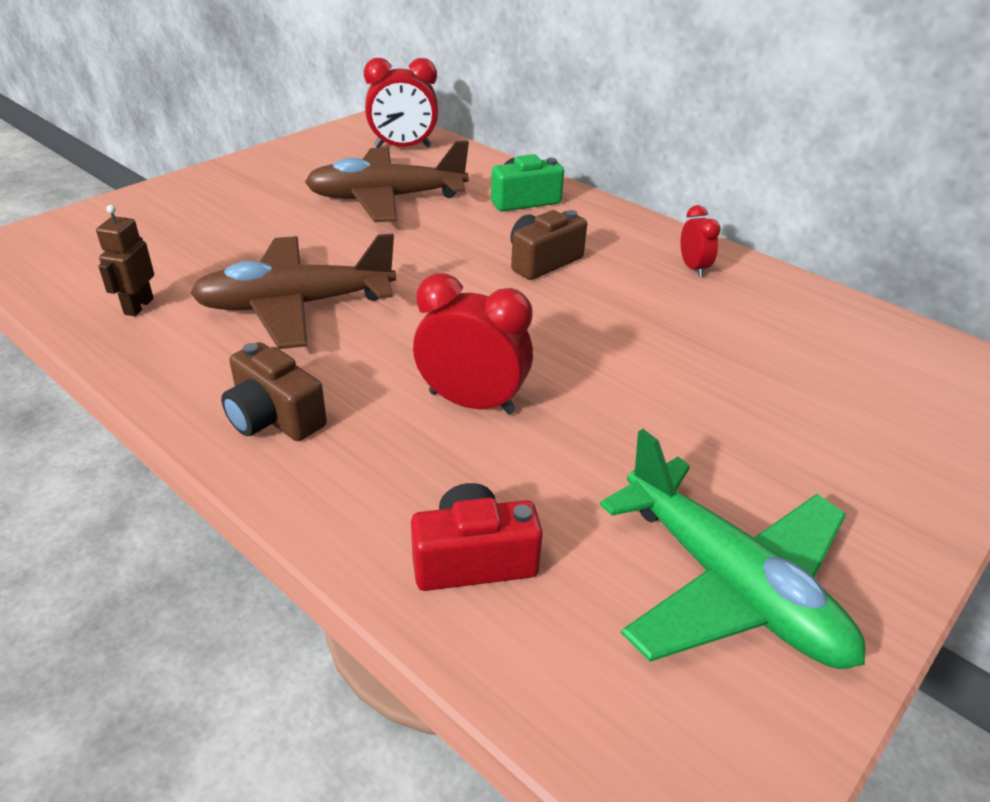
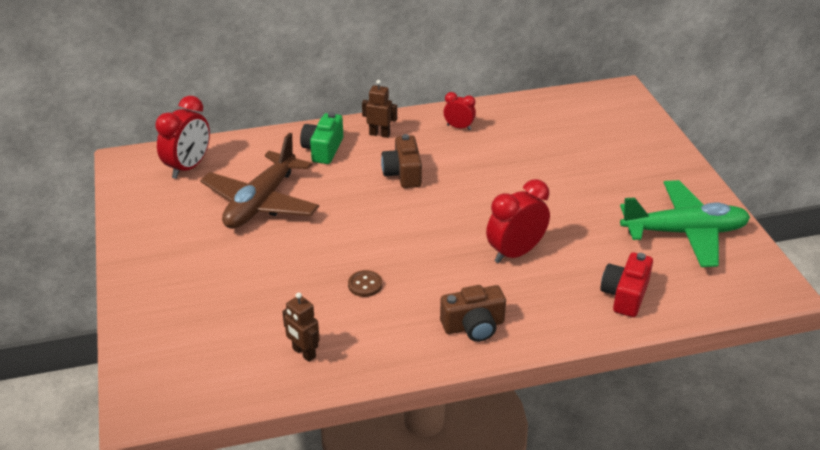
camera: 55 degrees left, 0 degrees up
brown plane [190,234,396,349] -> brown button [348,270,382,297]
none -> brown robot [362,80,397,138]

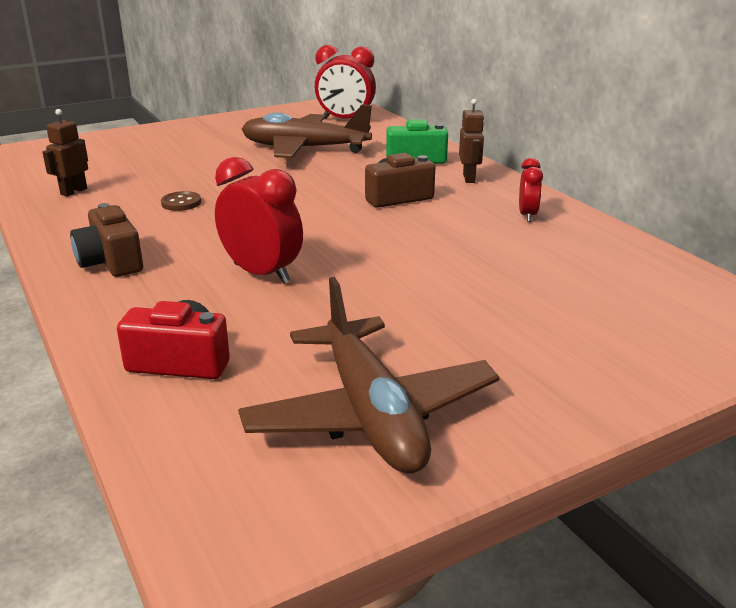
camera: 75 degrees right, 10 degrees down
green plane [620,180,750,267] -> brown plane [238,277,500,474]

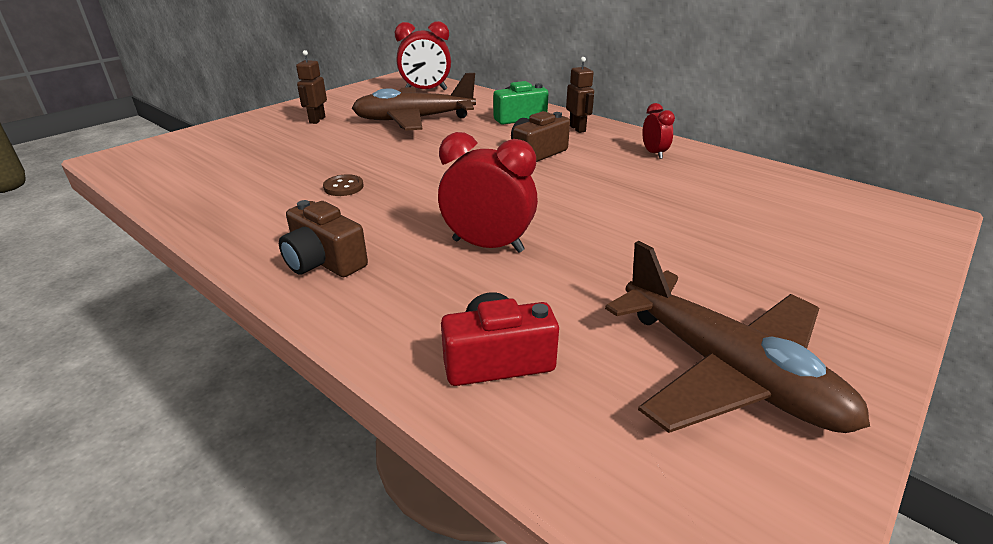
camera: 20 degrees left, 5 degrees up
brown robot [42,109,88,197] -> brown robot moved to [296,50,327,124]

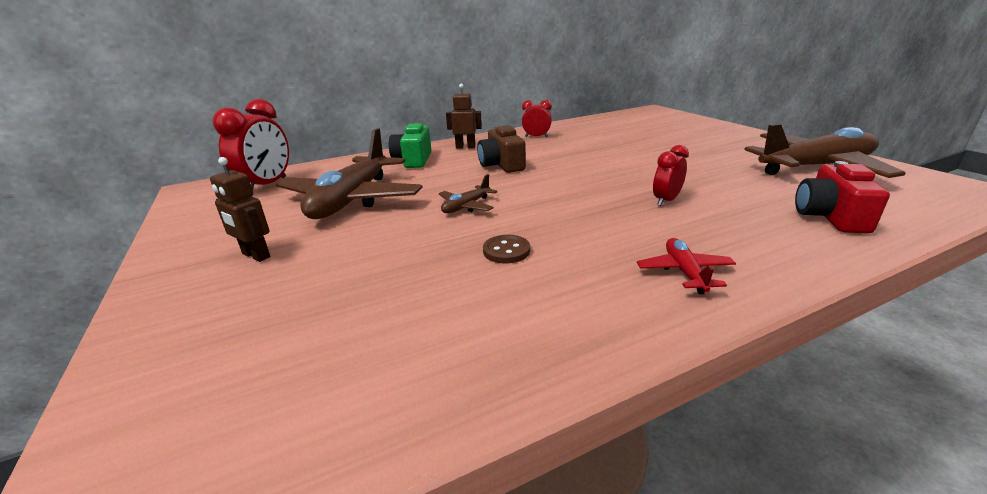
camera: 65 degrees left, 5 degrees down
brown camera [279,200,368,277] -> red plane [637,238,736,294]
red clock [438,132,538,253] -> red clock [653,145,689,206], size x0.56
none -> brown plane [439,174,497,213]

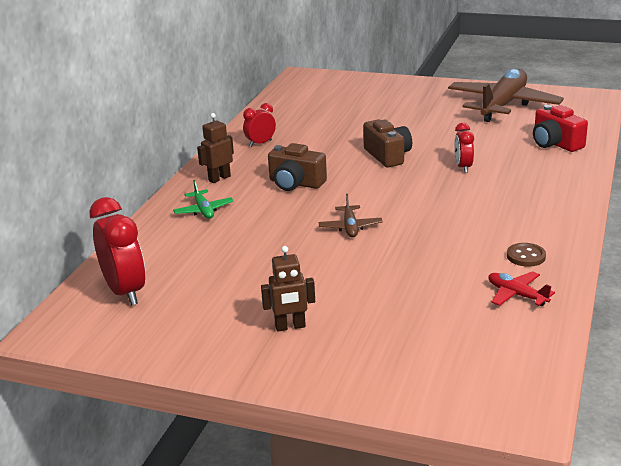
camera: 45 degrees left, 0 degrees up
brown plane [276,128,423,219] -> none
green camera [389,123,431,168] -> green plane [173,180,234,219]
brown button [483,235,530,264] -> brown button moved to [507,243,546,267]
red plane [637,238,736,294] -> red plane moved to [488,271,555,306]
none -> brown camera [363,119,412,167]

